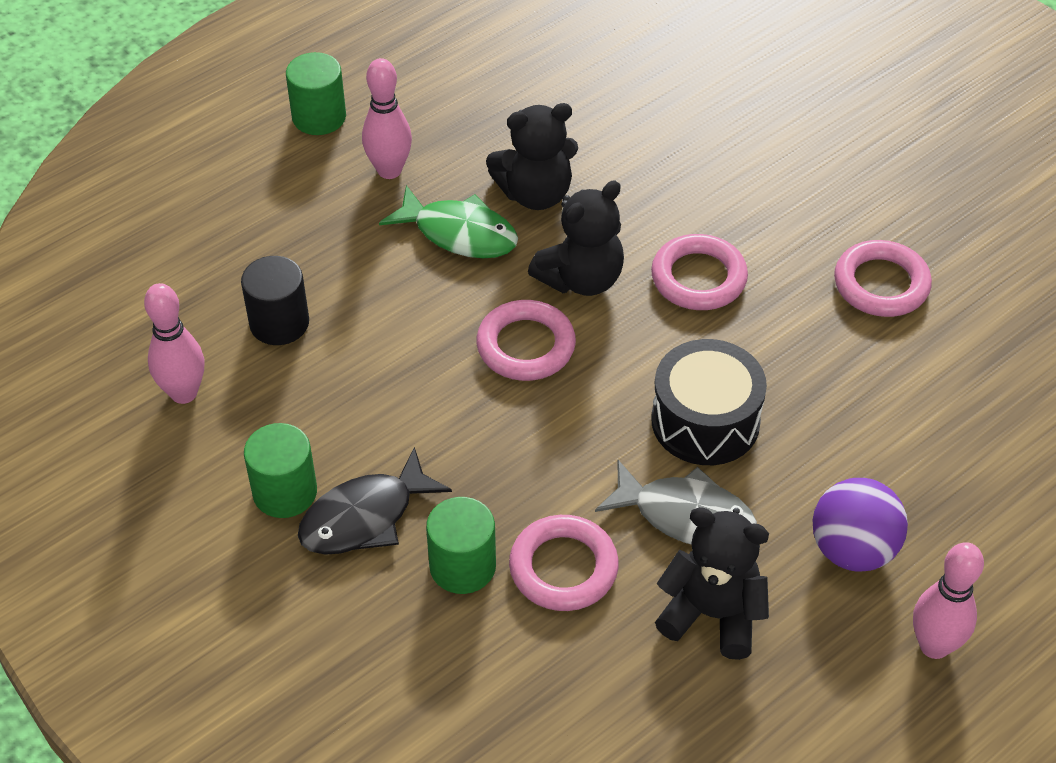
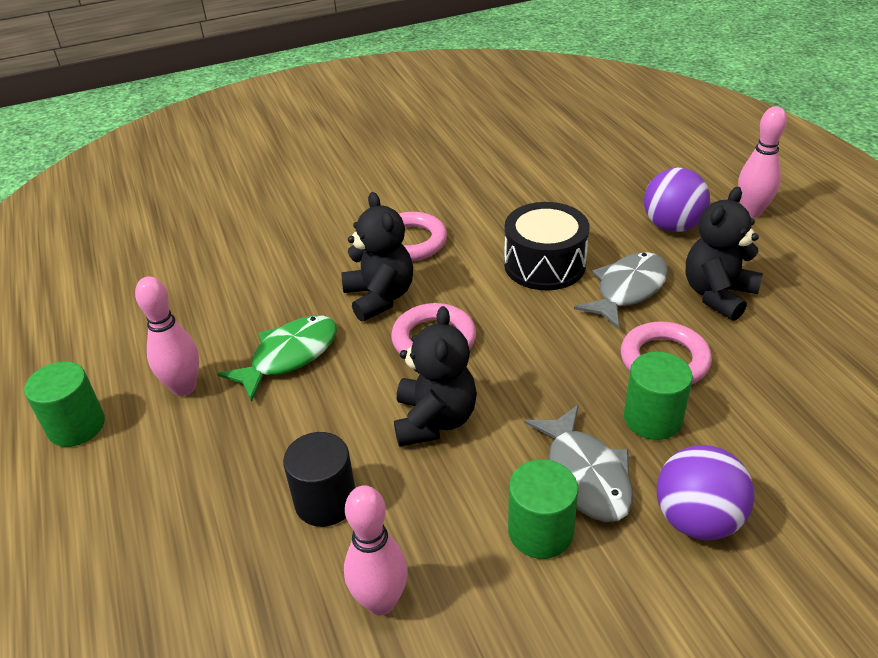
camera: 70 degrees left, 10 degrees down
black fish [298,447,452,555] -> grey fish [524,405,633,522]
black teddy bear [486,103,578,210] -> black teddy bear moved to [394,306,477,447]
pink ring [834,240,932,317] -> none
none -> purple ball [657,445,755,540]

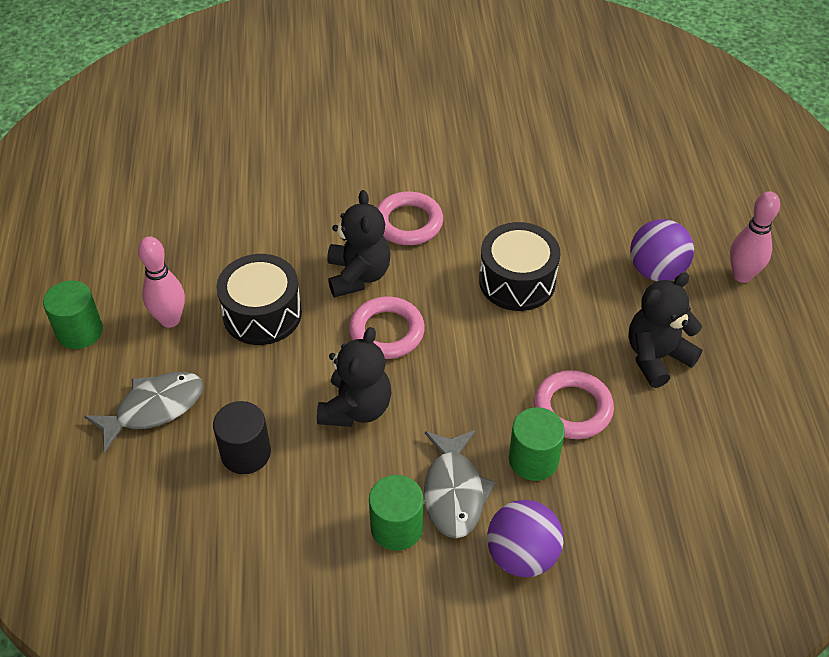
camera: 15 degrees right, 10 degrees up
green fish [217,315,337,402] -> black drum [216,254,302,345]
pink bowling pin [344,485,408,615] -> none
grey fish [574,252,668,329] -> grey fish moved to [84,372,203,453]

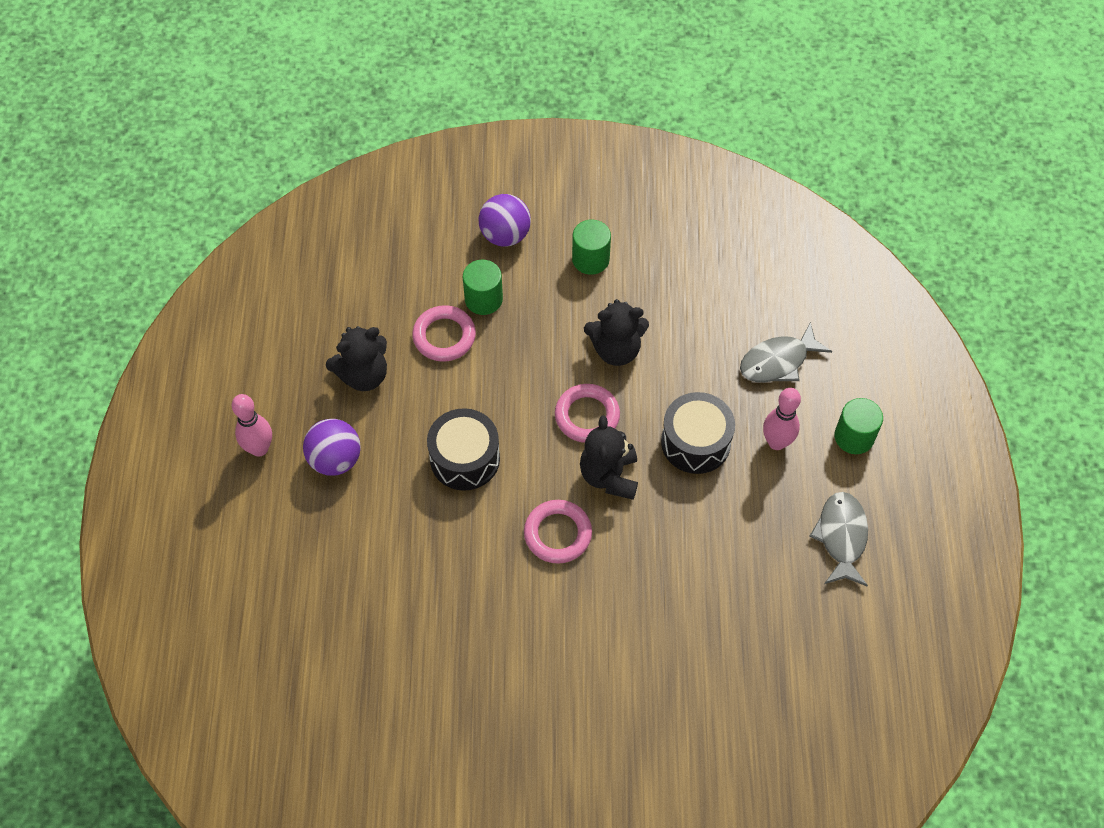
camera: 175 degrees left, 10 degrees up
black cylinder [213,401,271,474] -> none
black teddy bear [317,327,391,427] -> black teddy bear turned 120 degrees counterclockwise [584,299,649,366]
grey fish [424,430,496,538] -> grey fish moved to [809,492,868,587]

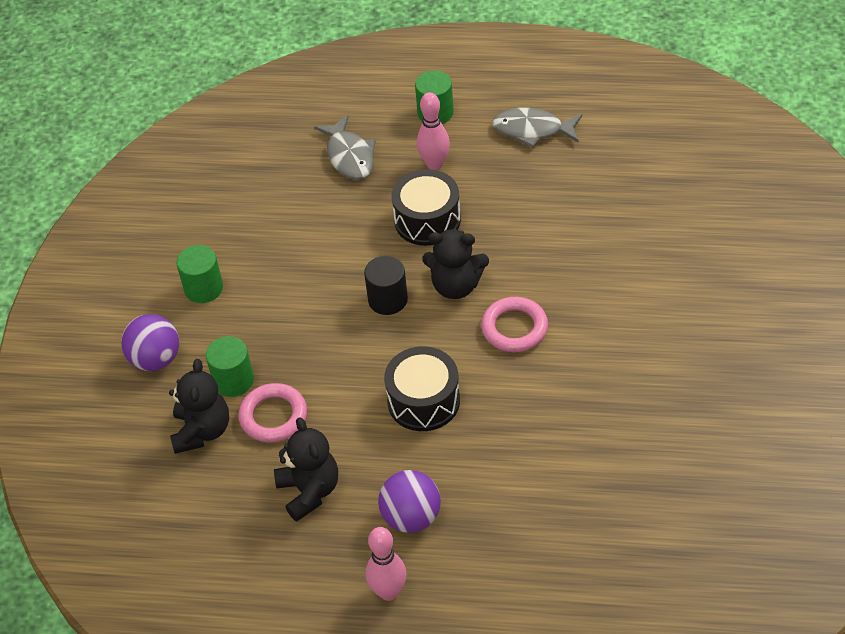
camera: 80 degrees left, 10 degrees down
pink ring [555,384,620,443] -> black cylinder [364,256,408,315]
black teddy bear [584,299,649,366] -> black teddy bear moved to [169,359,229,454]

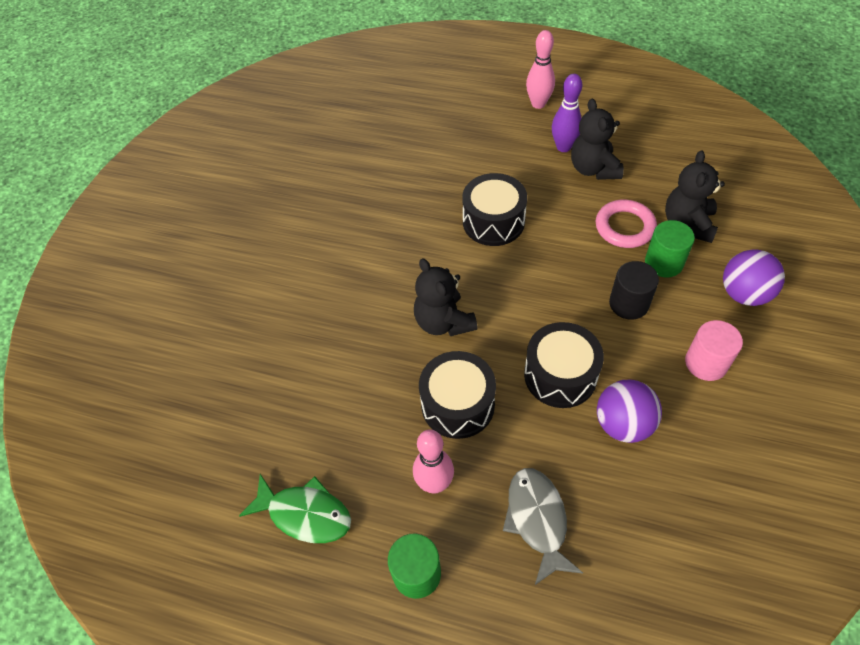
camera: 170 degrees left, 5 degrees up
green cylinder [176,245,223,303] -> pink cylinder [685,320,743,381]
black cylinder [364,256,408,315] -> black cylinder moved to [609,261,659,320]
purple ball [378,470,441,533] -> purple ball moved to [597,380,662,443]
black teddy bear [422,229,489,299] -> black teddy bear turned 135 degrees counterclockwise [414,258,478,336]
pink ring [481,297,548,352] -> none
grey fish [492,108,582,148] -> green fish [239,474,351,543]
none -> black drum [524,322,604,408]
none -> purple bowling pin [552,74,582,152]

